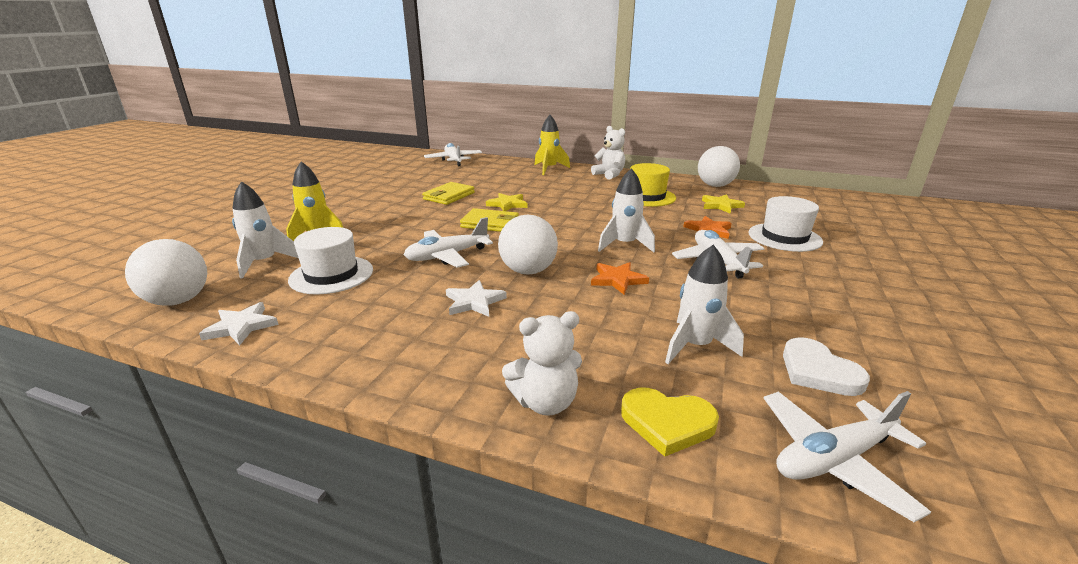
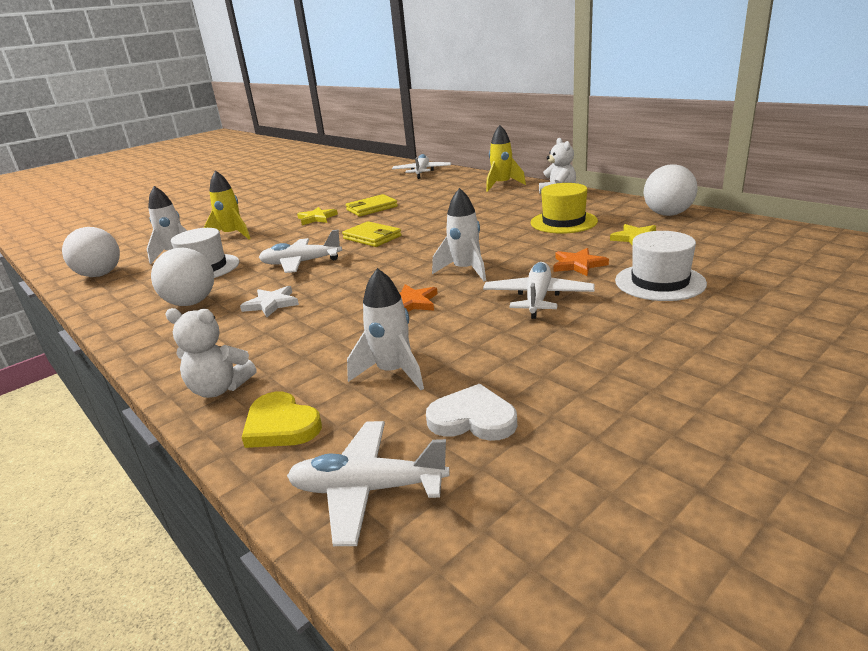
camera: 30 degrees right, 0 degrees up
white star [199,302,279,345] -> none
yellow star [486,193,527,211] -> yellow star moved to [297,207,338,225]
white ball [498,215,558,275] -> white ball moved to [151,248,214,306]
white heart [783,337,870,396] -> white heart turned 105 degrees clockwise [426,384,517,441]

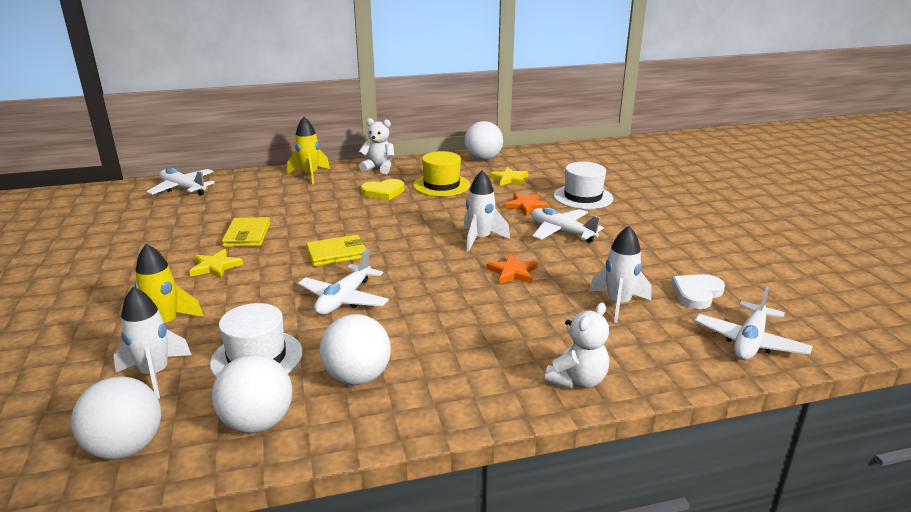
camera: 65 degrees left, 0 degrees up
white star [240,286,299,317] -> none
yellow heart [242,392,322,448] -> yellow heart moved to [361,179,405,200]
none -> white ball [212,355,292,433]

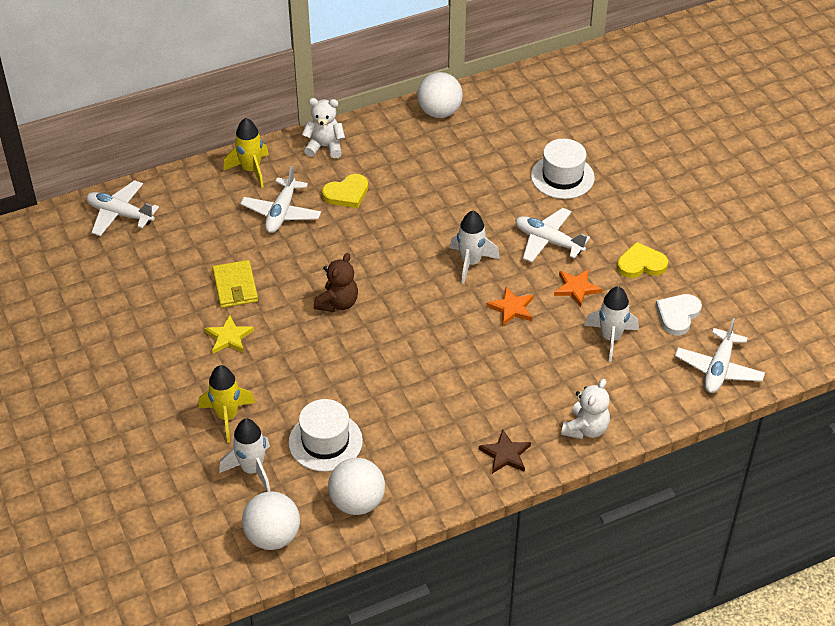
camera: 10 degrees left, 20 degrees up
white plane [298,249,389,315] -> white plane moved to [240,166,321,233]
yellow wallet [306,235,366,267] -> brown teddy bear [314,253,358,312]
white ball [320,314,391,385] -> none
yellow hat [413,151,470,197] -> none
yellow star [489,167,528,186] -> none
orange star [505,193,548,216] -> orange star moved to [554,269,602,307]
none -> brown star [479,429,531,474]
none -> yellow heart [617,242,668,278]

